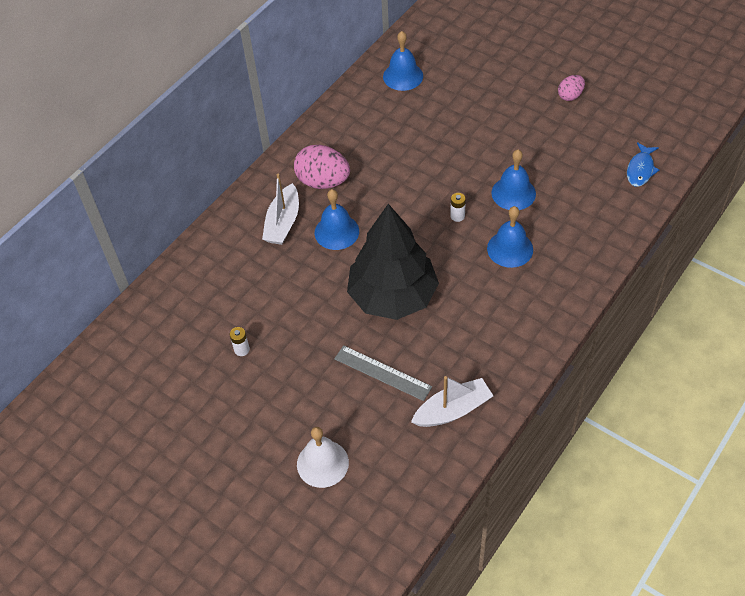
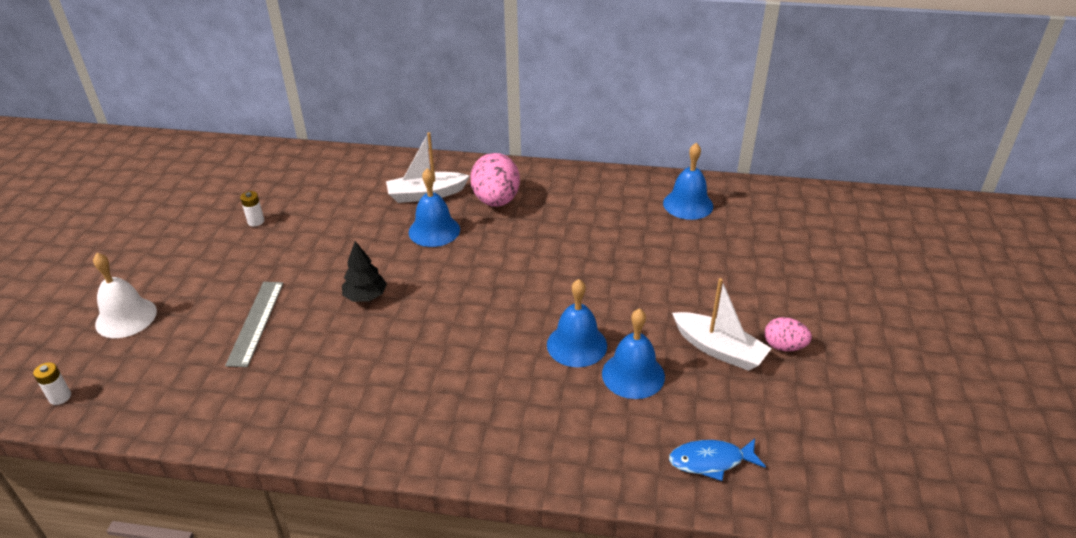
camera: 60 degrees right, 15 degrees down
black tree [347,204,439,320] -> black tree [342,241,387,302], size x0.41
white boat [411,376,493,427] -> white boat moved to [672,278,772,371]
white battery [450,193,466,222] -> white battery moved to [33,362,71,405]
blue bell [487,206,533,268] -> blue bell moved to [602,308,665,399]

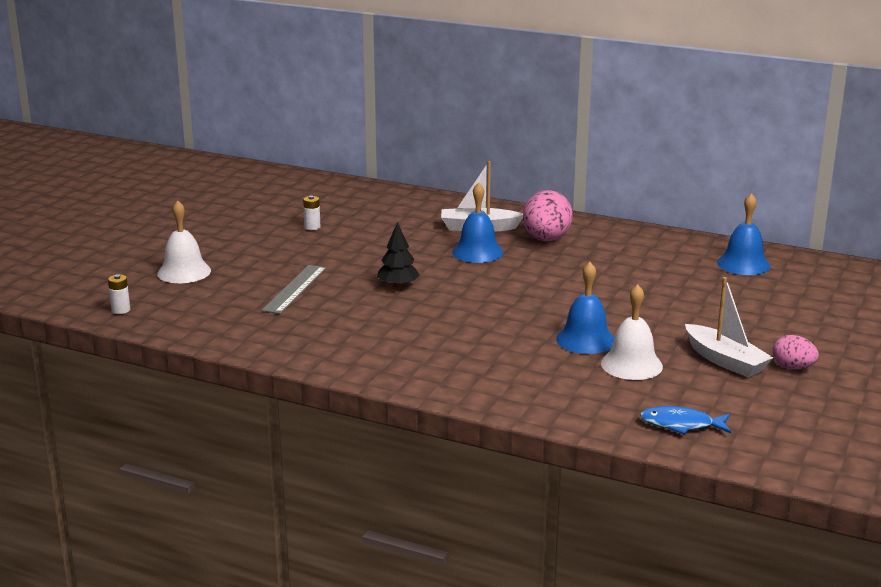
camera: 15 degrees right, 15 degrees down
blue bell [602,308,665,399] -> white bell [601,284,663,380]

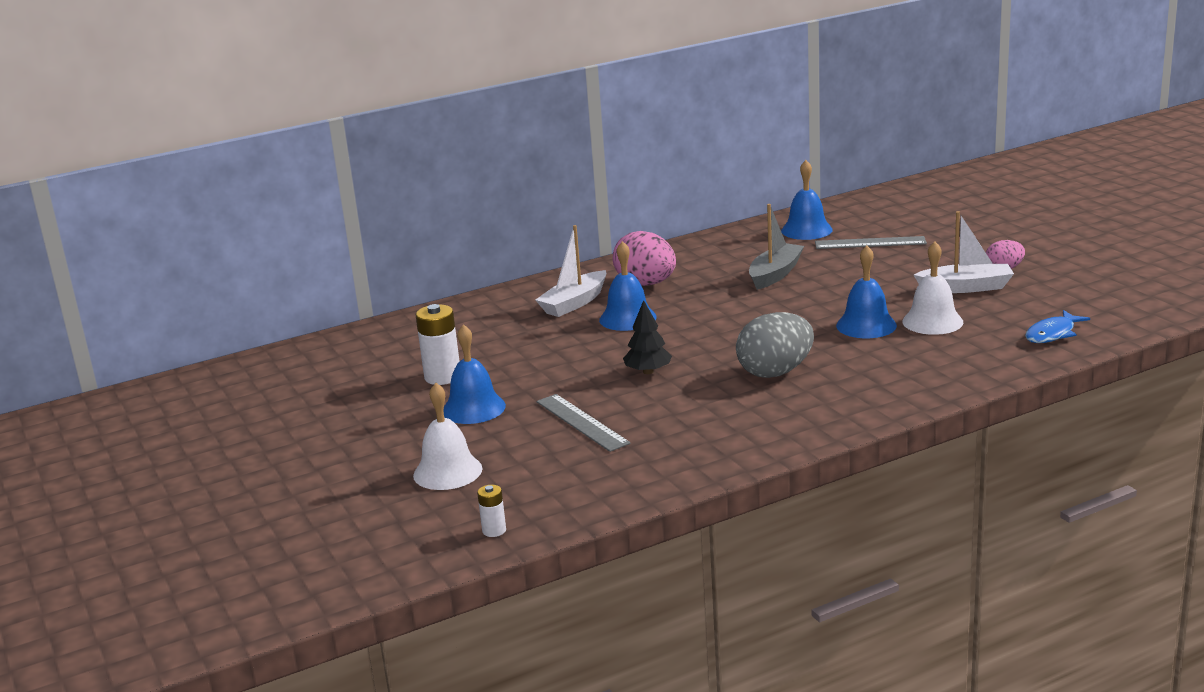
camera: 50 degrees left, 0 degrees up
white battery [303,195,320,230] -> white battery [416,304,459,385], size x1.87
none -> blue bell [444,324,506,424]
none -> grey egg [736,312,814,378]
none -> grey boat [749,204,804,290]
none -> grey ruler [815,236,927,249]

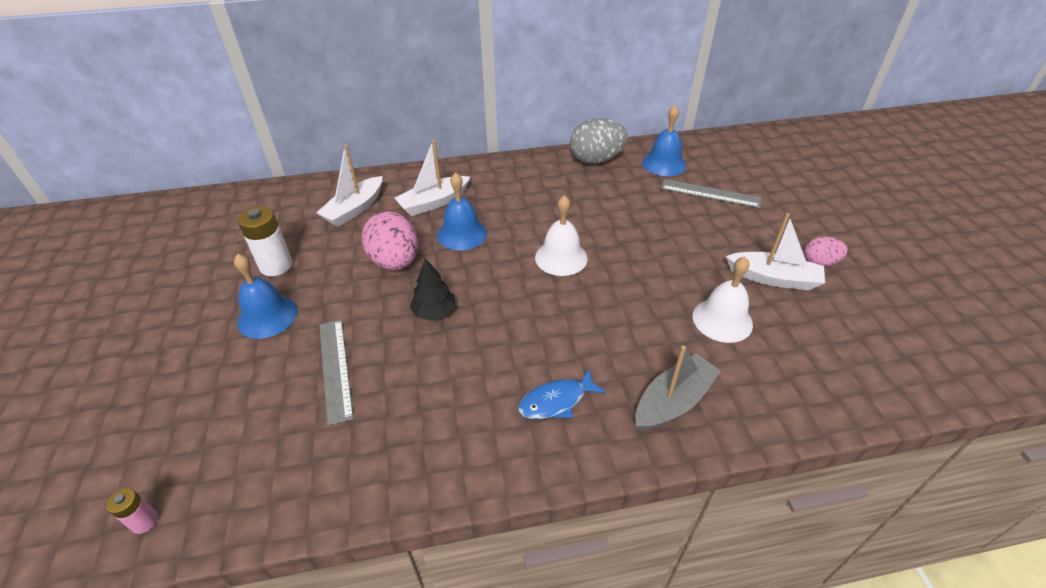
camera: 15 degrees right, 20 degrees up
white bell [413,383,483,490] -> white bell moved to [535,195,588,276]
white battery [477,485,506,537] -> pink battery [106,488,158,534]
pink egg [613,231,676,286] -> pink egg moved to [362,211,418,270]
grey egg [736,312,814,378] -> grey egg moved to [570,118,628,164]
grey boat [749,204,804,290] -> grey boat moved to [635,346,721,431]
blue bell [836,245,897,338] -> none
blue fish [1025,310,1090,343] -> blue fish moved to [518,369,606,419]
none -> white boat [316,145,382,227]

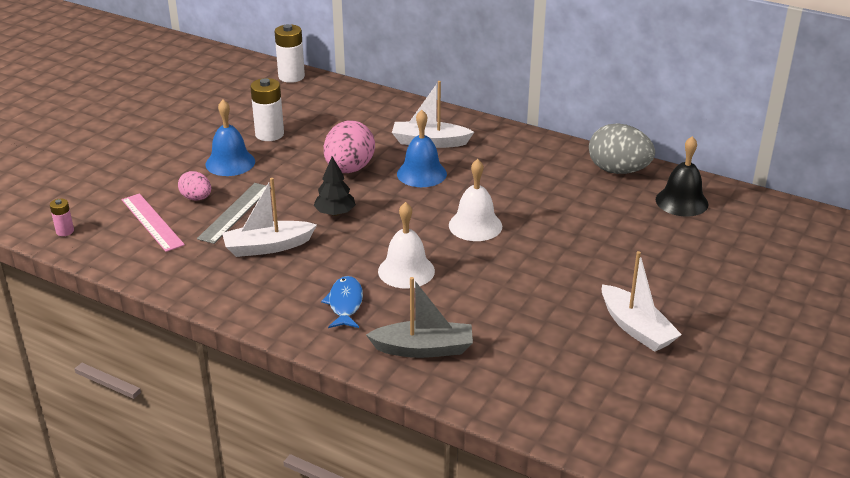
camera: 40 degrees right, 10 degrees down
white boat [316,145,382,227] -> white boat moved to [222,178,317,257]
blue fish [518,369,606,419] -> blue fish turned 75 degrees clockwise [321,276,363,328]
blue bell [642,105,686,176] -> black bell [656,136,708,216]
grey ruler [661,179,761,208] -> none
white bell [693,256,753,343] -> white bell moved to [378,202,435,289]
pink egg [804,237,848,266] -> pink egg moved to [178,171,211,201]
none -> pink ruler [122,193,185,252]
none -> white battery [275,24,305,83]

